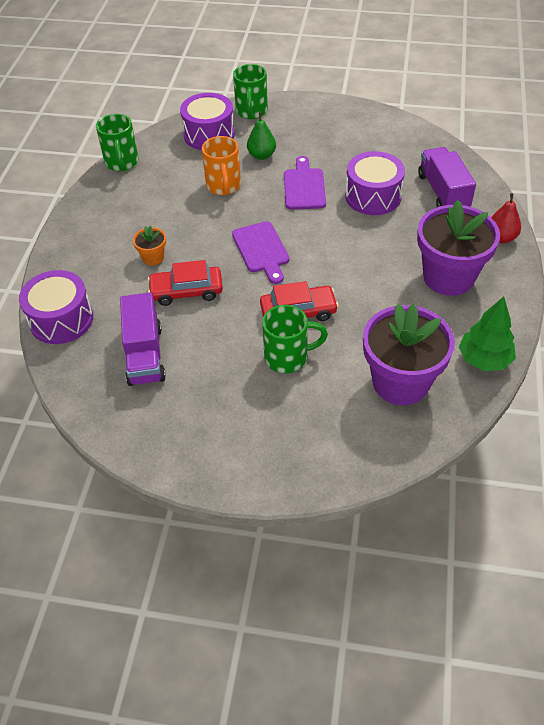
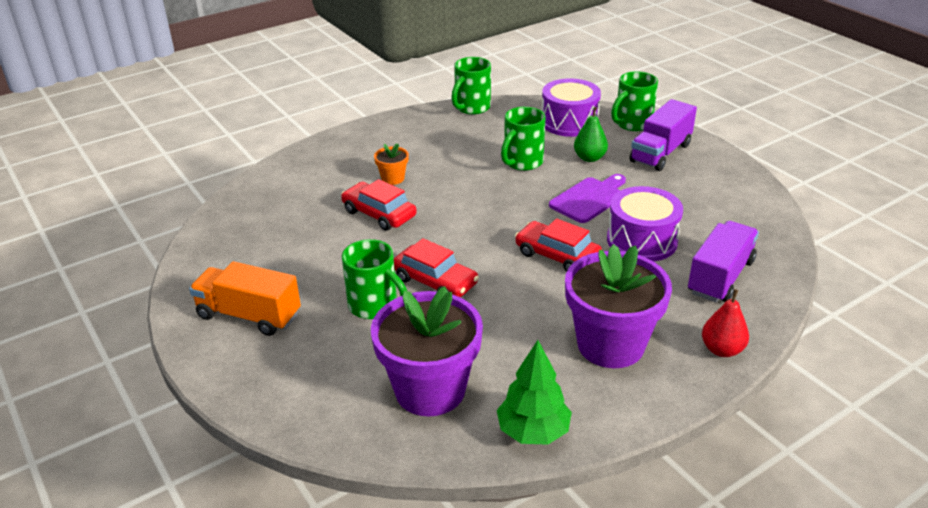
camera: 45 degrees right, 15 degrees down
purple drum [19,270,93,344] -> none
purple truck [120,293,166,386] -> purple truck moved to [629,99,697,171]
orange mug [202,136,241,195] -> green mug [501,107,546,171]
purple cutting board [232,221,289,284] -> none
none -> orange truck [189,261,301,336]
none -> red car [515,219,602,272]

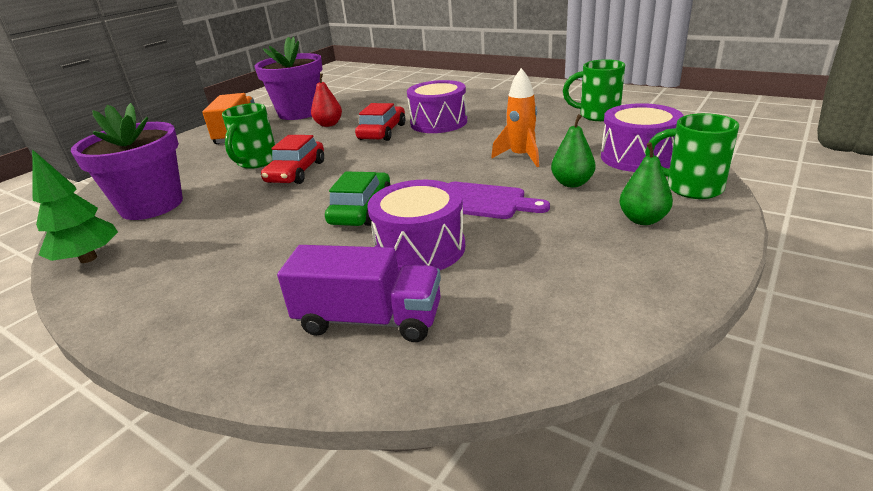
camera: 70 degrees right, 5 degrees down
orange flower pot [374,143,409,185] -> purple drum [407,80,467,133]
green mug [501,107,546,171] -> orange rocket [491,68,539,167]
red car [515,219,602,272] -> green car [325,172,391,226]
purple flower pot [565,244,672,368] -> purple flower pot moved to [254,36,323,120]
purple truck [629,99,697,171] -> green pear [619,142,673,225]
red pear [702,289,749,357] -> red pear moved to [311,73,342,127]

